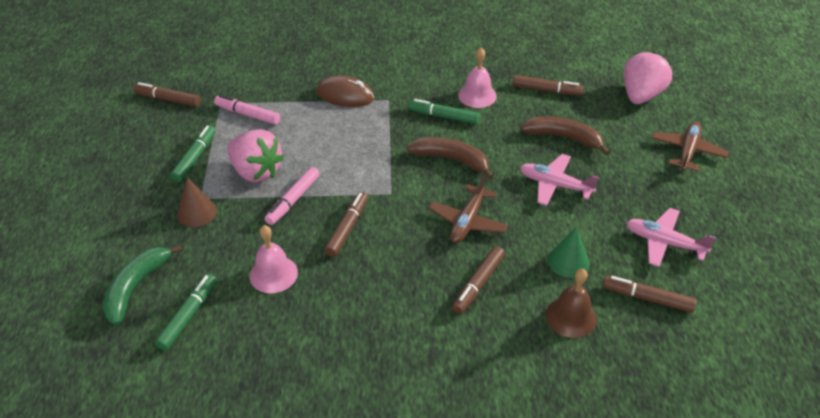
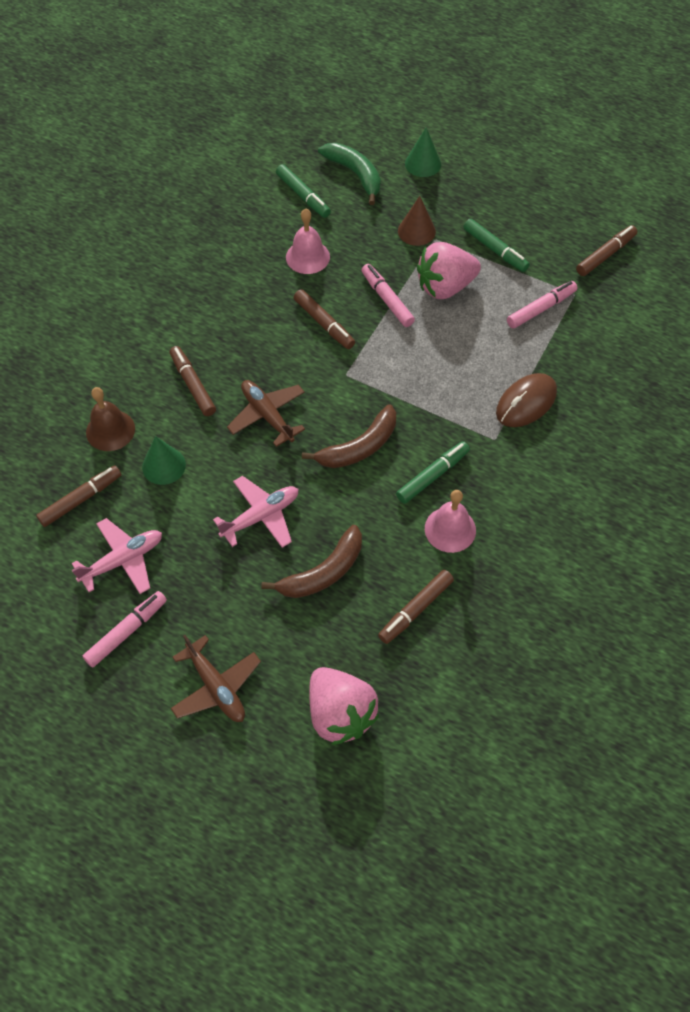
camera: 120 degrees right, 15 degrees up
none -> pink marker [83,591,167,667]
none -> green cone [405,128,441,177]

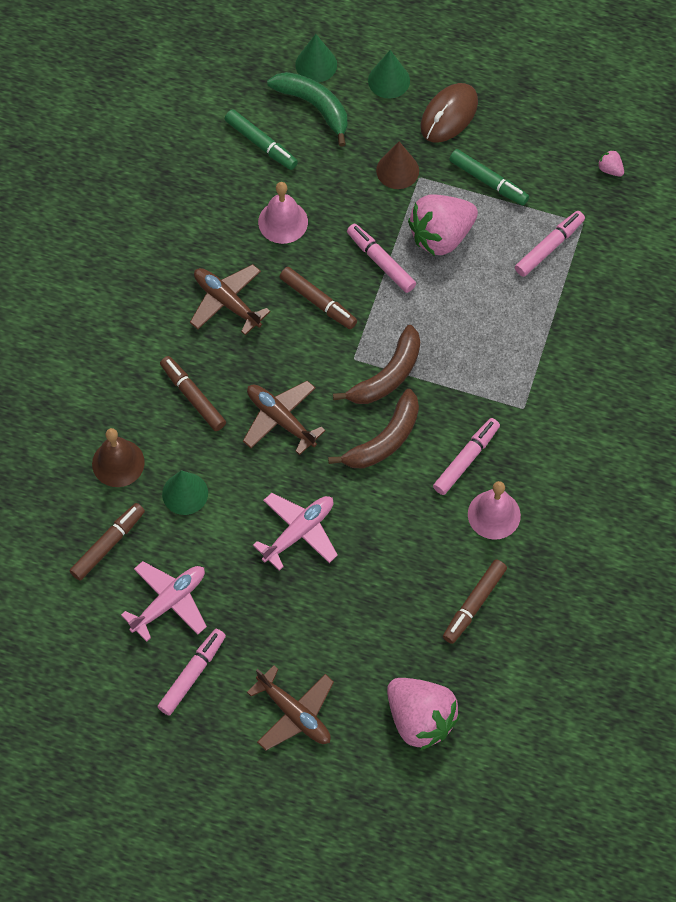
camera: 10 degrees left, 5 degrees up
brown banana [261,525,362,598] -> brown banana moved to [333,325,420,404]
green marker [396,441,470,504] -> pink marker [433,418,500,495]
brown mouse [496,373,557,427] -> brown mouse moved to [420,83,478,143]
brown marker [576,225,637,276] -> pink strawberry [597,150,624,177]
none -> brown plane [190,264,271,335]
none -> green cone [295,34,337,82]

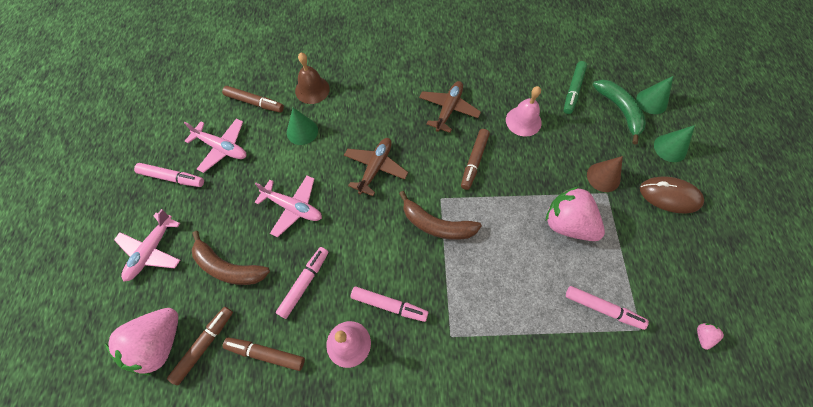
camera: 70 degrees right, 0 degrees up
brown marker [160,356,226,431] -> brown marker moved to [167,307,233,385]
brown plane [247,665,334,751] -> pink plane [114,209,180,282]
green banana [267,72,347,147] -> green banana turned 45 degrees counterclockwise [593,79,646,145]
brown banana [328,389,419,469] -> brown banana moved to [192,231,270,285]
pink marker [347,223,416,293] -> pink marker moved to [276,247,328,319]
green marker [449,149,529,206] -> none

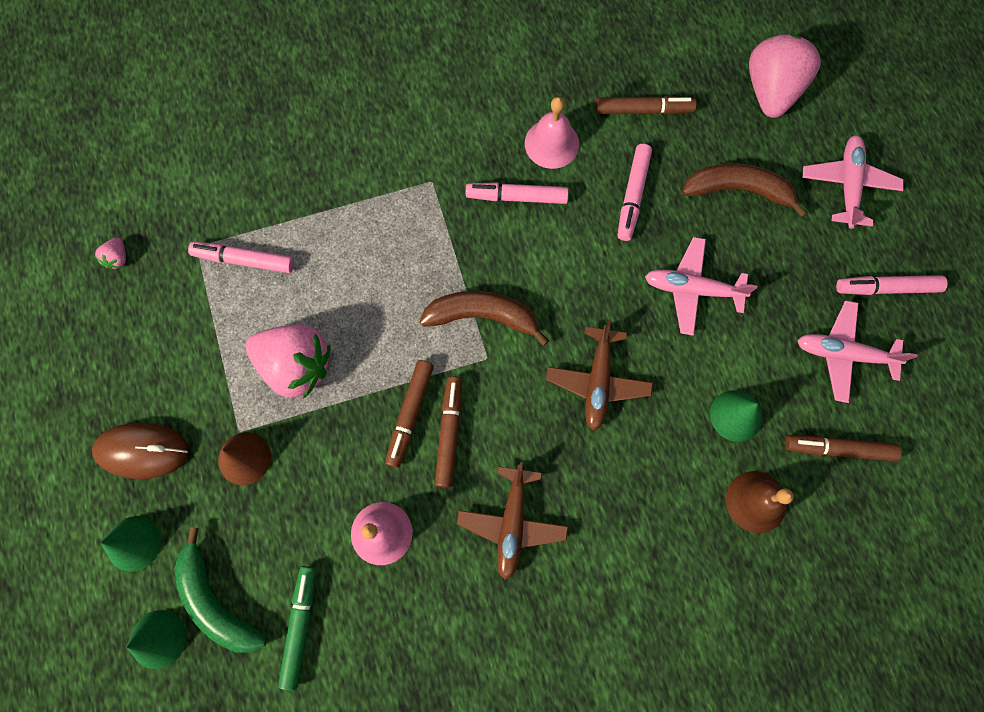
camera: 165 degrees right, 10 degrees up
brown marker [167,307,233,385] -> brown marker moved to [385,360,434,468]

